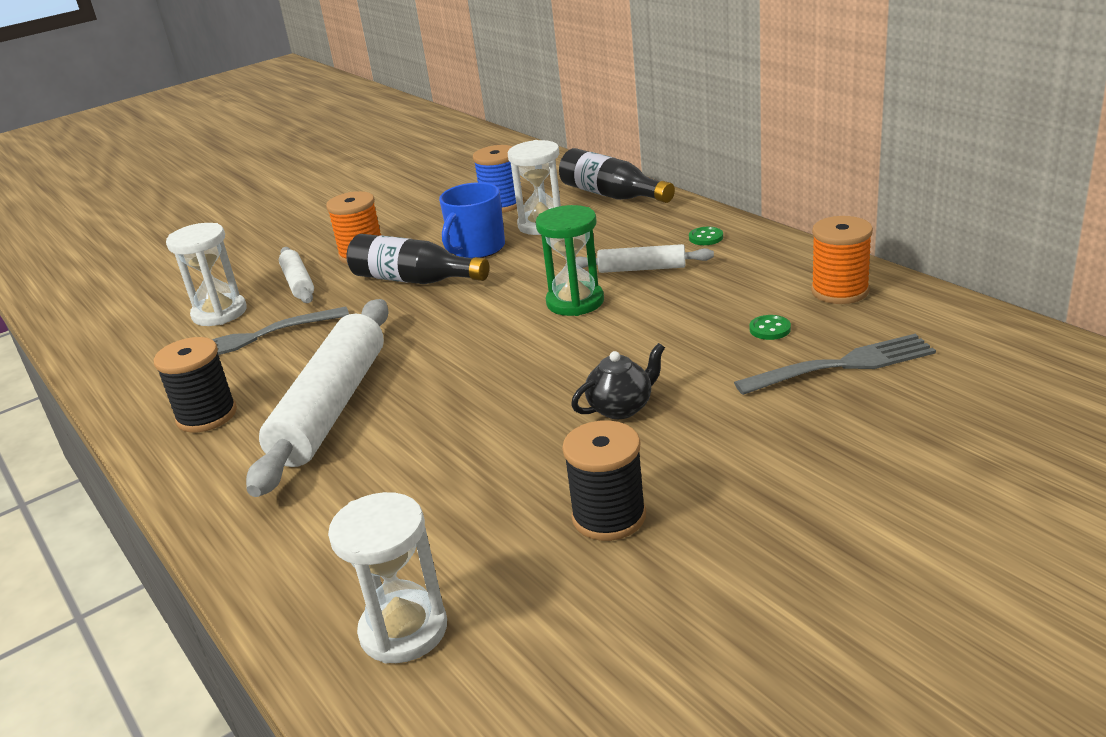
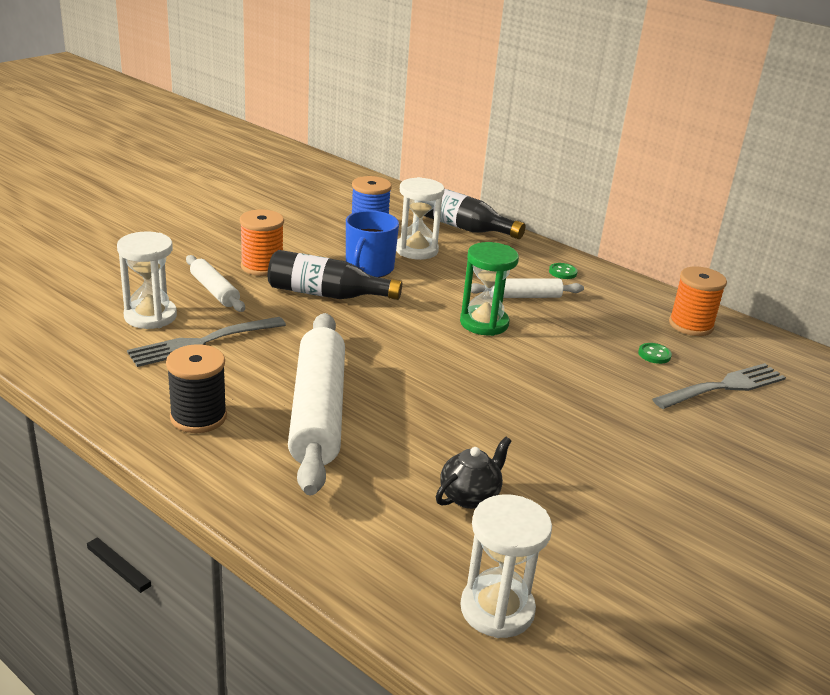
camera: 20 degrees left, 0 degrees up
black spool [562,420,646,541] -> none
black teapot [571,343,665,419] -> black teapot moved to [436,436,511,509]

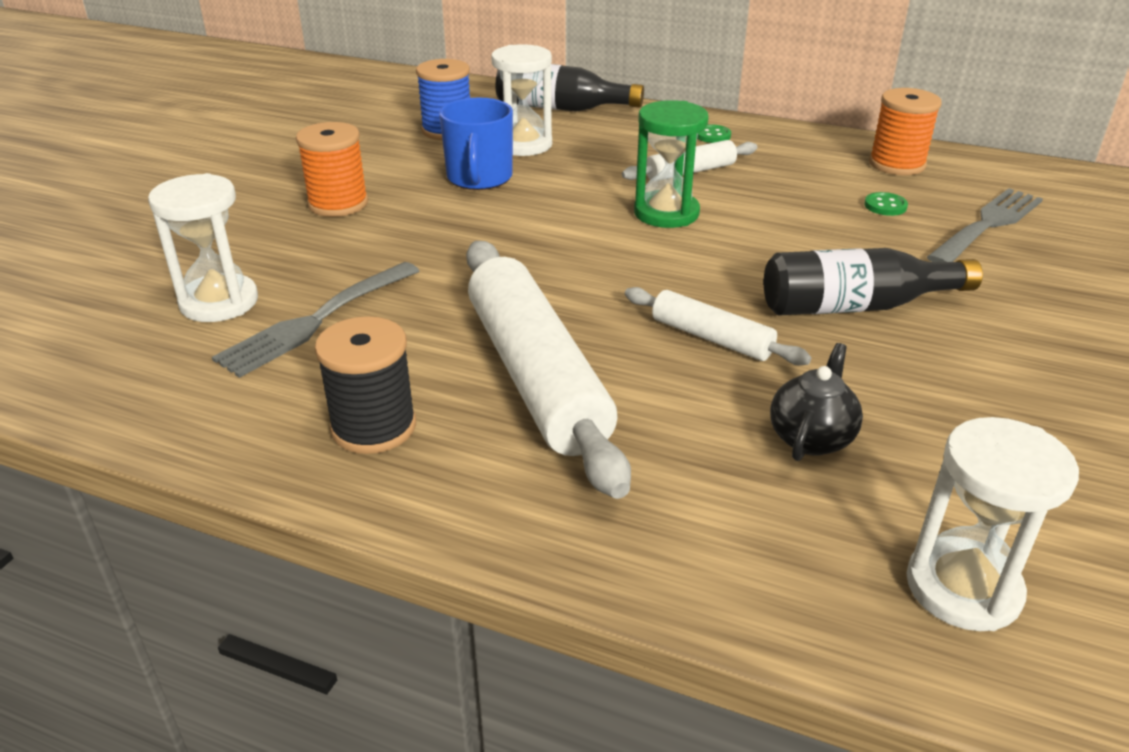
camera: 15 degrees left, 5 degrees up
white rolling pin [186,255,245,312] -> white rolling pin moved to [625,287,811,366]
black bottle [268,250,402,300] -> black bottle moved to [764,248,983,316]

